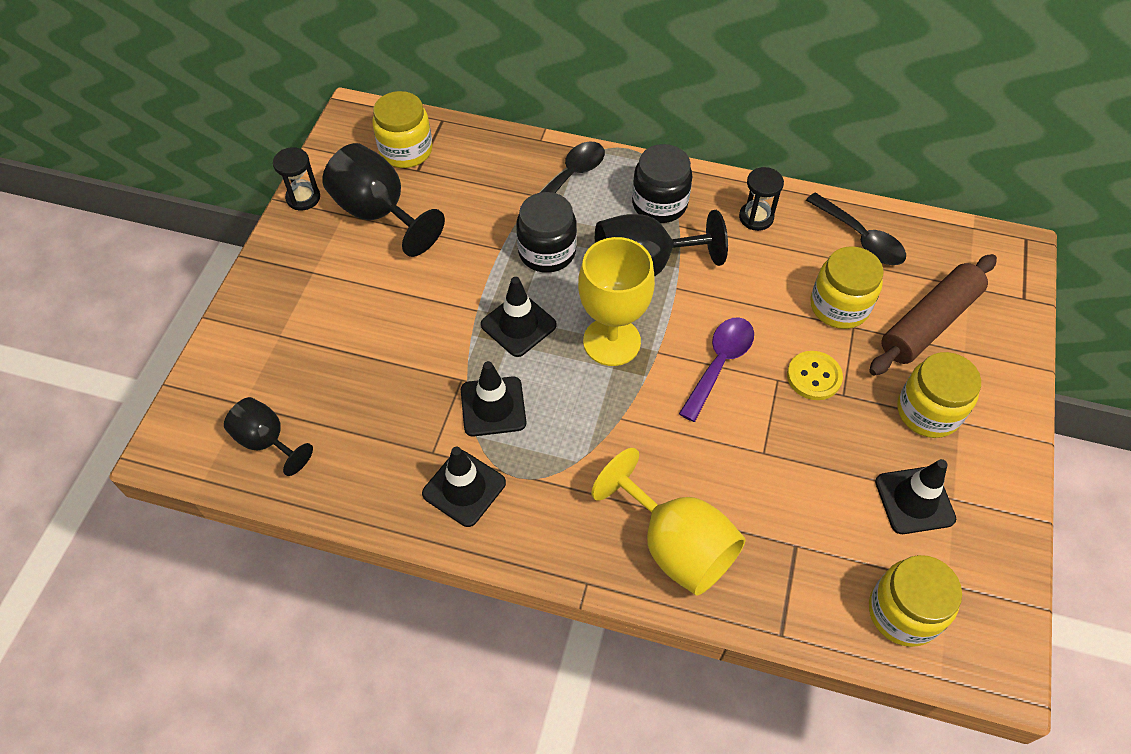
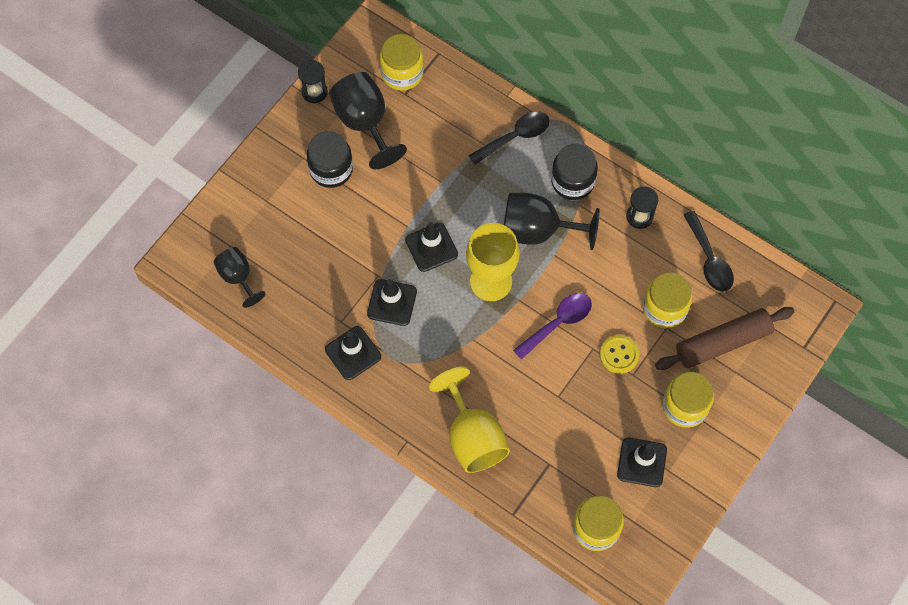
camera: 20 degrees right, 10 degrees up
black jar [516,192,577,273] -> black jar moved to [307,131,353,188]

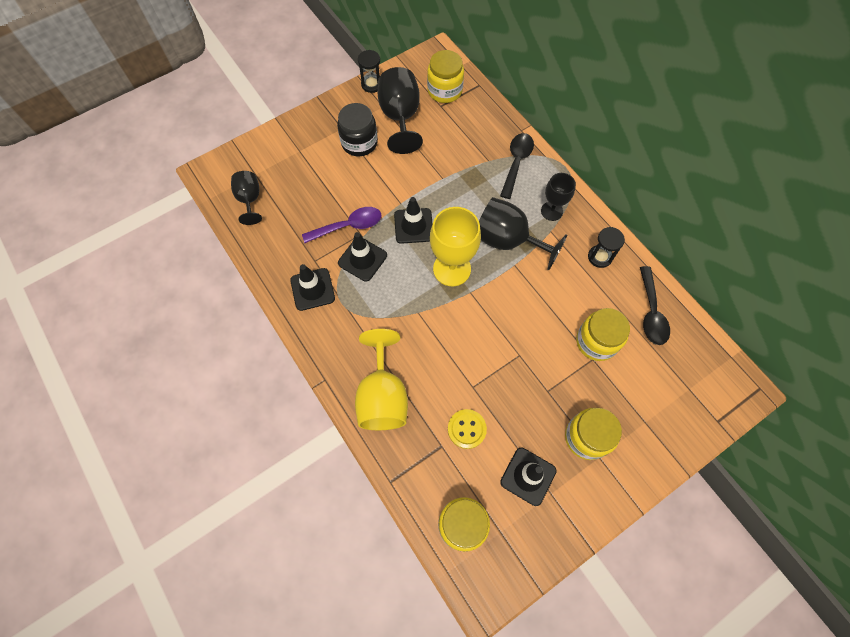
camera: 20 degrees right, 0 degrees up
black spoon [468,111,549,164] -> black spoon turned 60 degrees counterclockwise [500,133,534,199]
purple spoon [513,293,592,360] -> purple spoon moved to [302,207,381,243]
black jar [551,144,598,200] -> black goblet [541,173,576,221]
yellow button [600,335,639,374] -> yellow button moved to [448,409,487,449]
brown rolling pin [655,307,795,370] -> none

